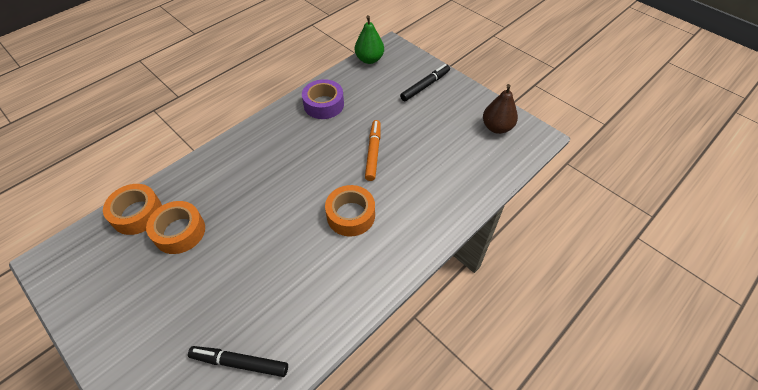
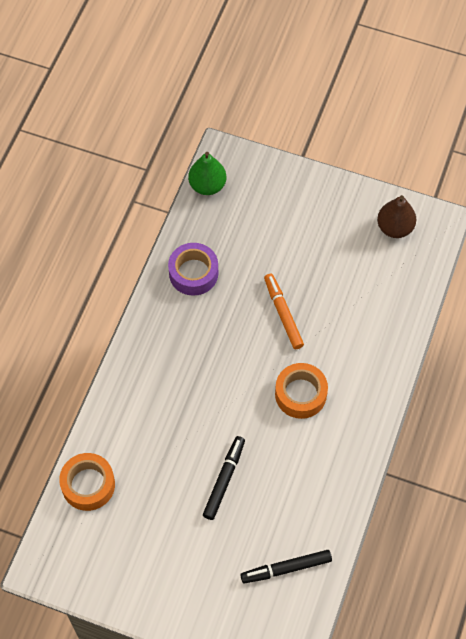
camera: 25 degrees left, 10 degrees up
orange tape [146,201,205,254] -> none
black marker [400,64,450,101] -> black marker moved to [203,436,245,520]

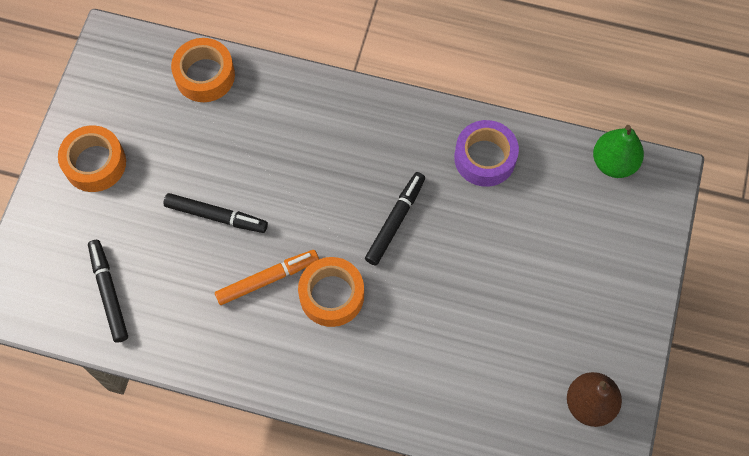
camera: 85 degrees right, 5 degrees up
orange marker [264,274,304,349] -> orange marker moved to [215,250,319,305]
none -> orange tape [58,125,126,192]
none -> black marker [365,172,425,266]

